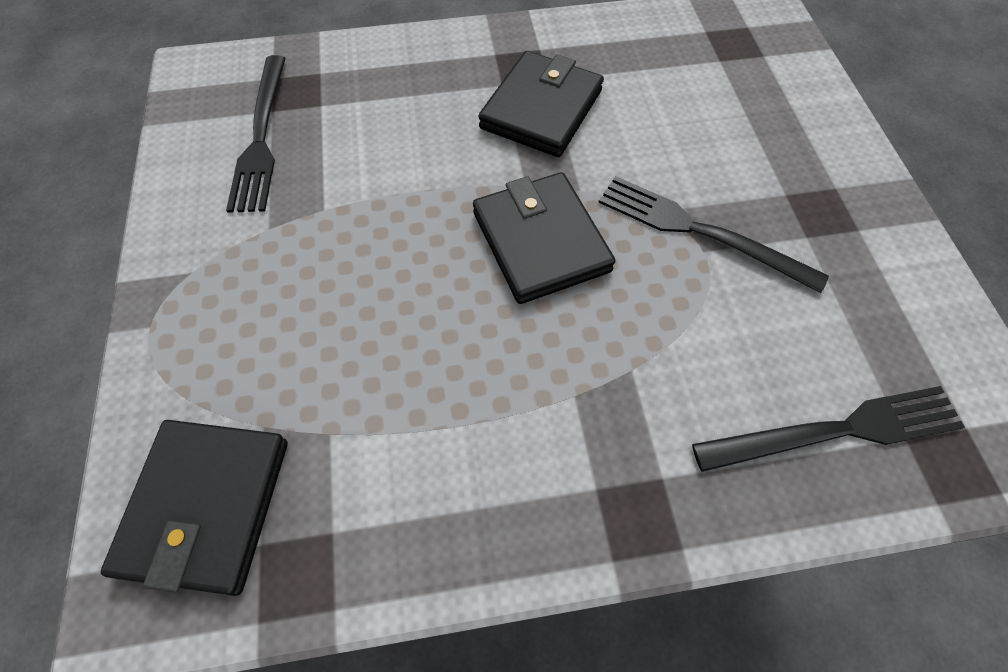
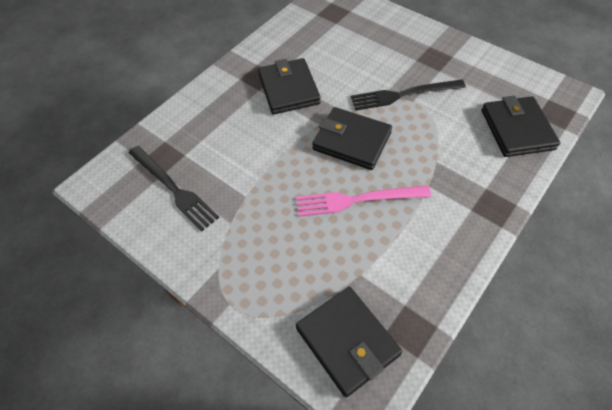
camera: 40 degrees left, 5 degrees down
black fork [692,386,965,472] -> black wallet [481,96,560,157]
none -> pink fork [296,185,431,217]

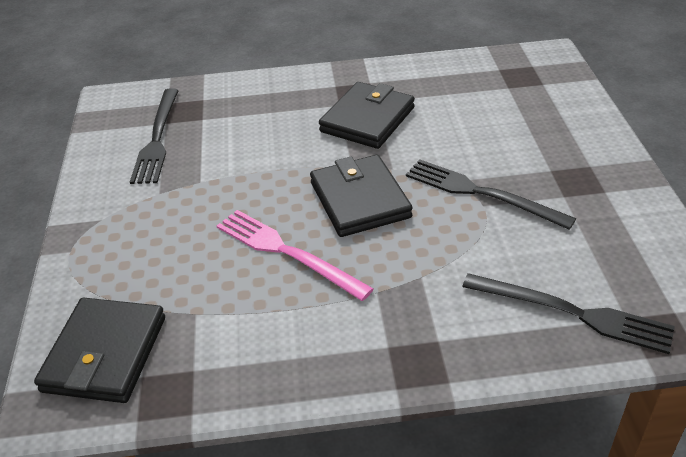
camera: 45 degrees right, 15 degrees down
black wallet [481,96,560,157] -> black fork [462,273,675,354]

